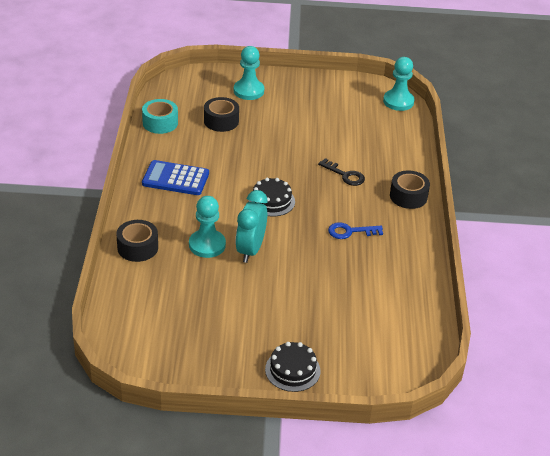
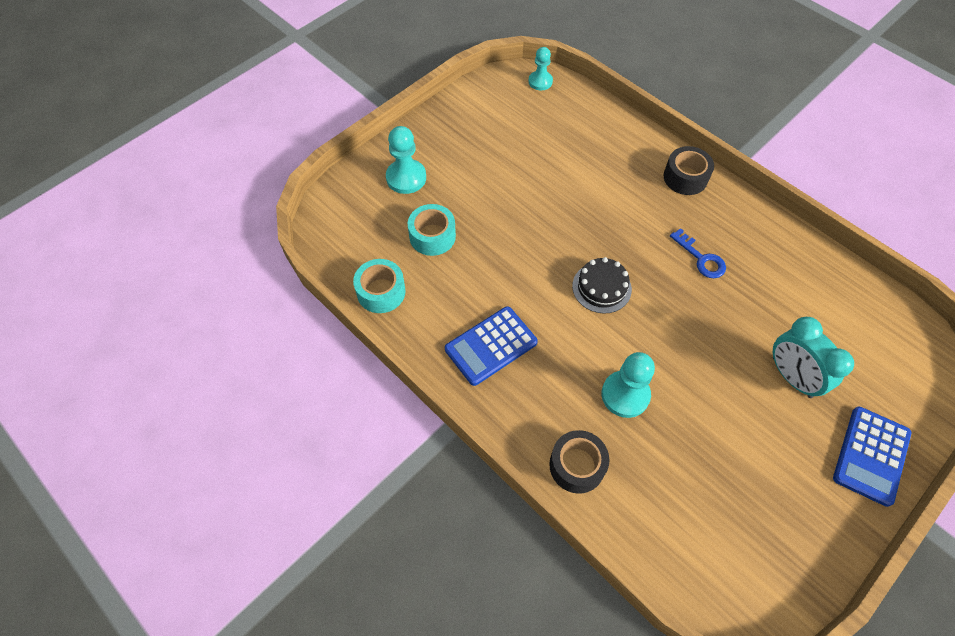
camera: 45 degrees left, 20 degrees up
black tape [204,97,239,132] -> turquoise tape [408,204,456,256]
turquoise clock [236,190,267,263] -> turquoise clock moved to [773,317,854,398]
black cake [265,342,321,392] -> blue calculator [833,406,911,507]
black key [318,158,365,186] -> none
blue key [328,222,383,239] -> blue key turned 75 degrees counterclockwise [670,228,726,278]
turquoise pawn [383,57,415,111] -> turquoise pawn [529,47,553,90], size x0.66

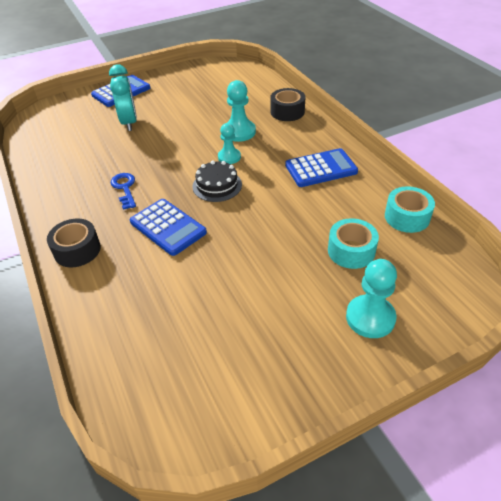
camera: 160 degrees left, 15 degrees down
turquoise pawn [529,47,553,90] -> turquoise pawn moved to [218,123,241,164]
none -> blue calculator [130,199,207,256]

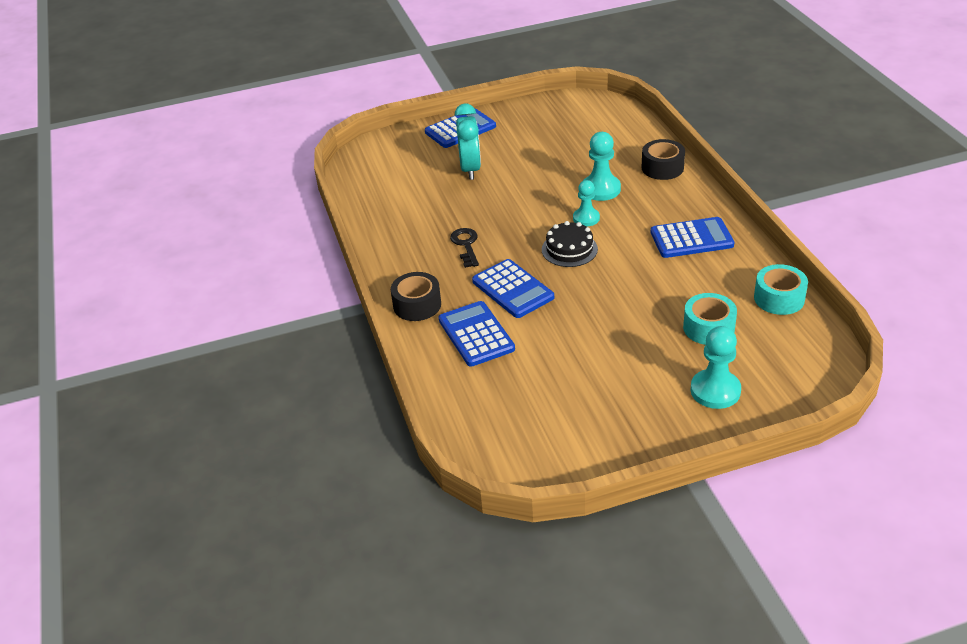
camera: 10 degrees right, 5 degrees down
blue key [110,173,136,210] -> black key [450,228,479,268]
none -> blue calculator [439,301,515,366]

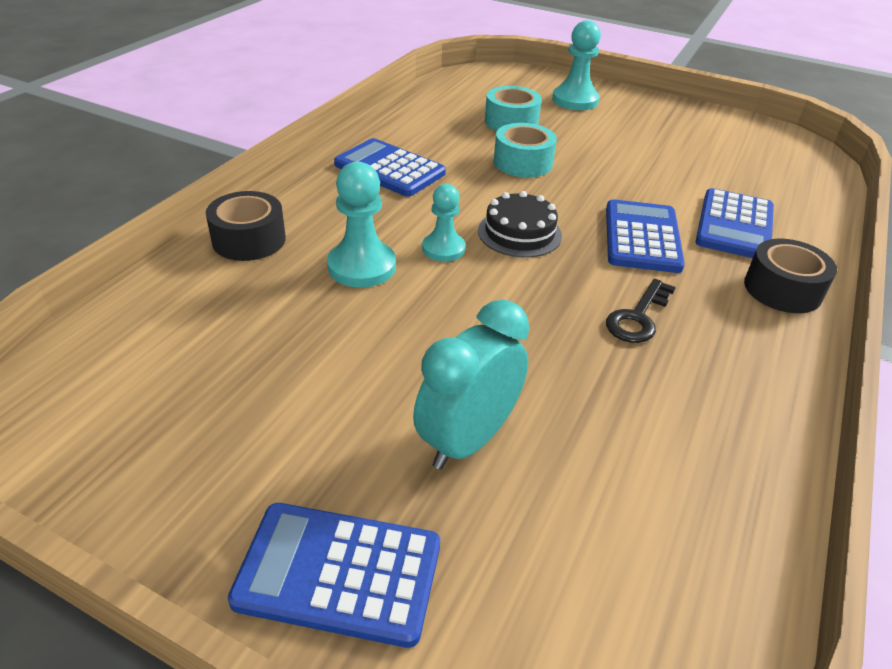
camera: 140 degrees left, 0 degrees up
turquoise tape [754,264,808,315] -> turquoise tape moved to [494,123,557,177]

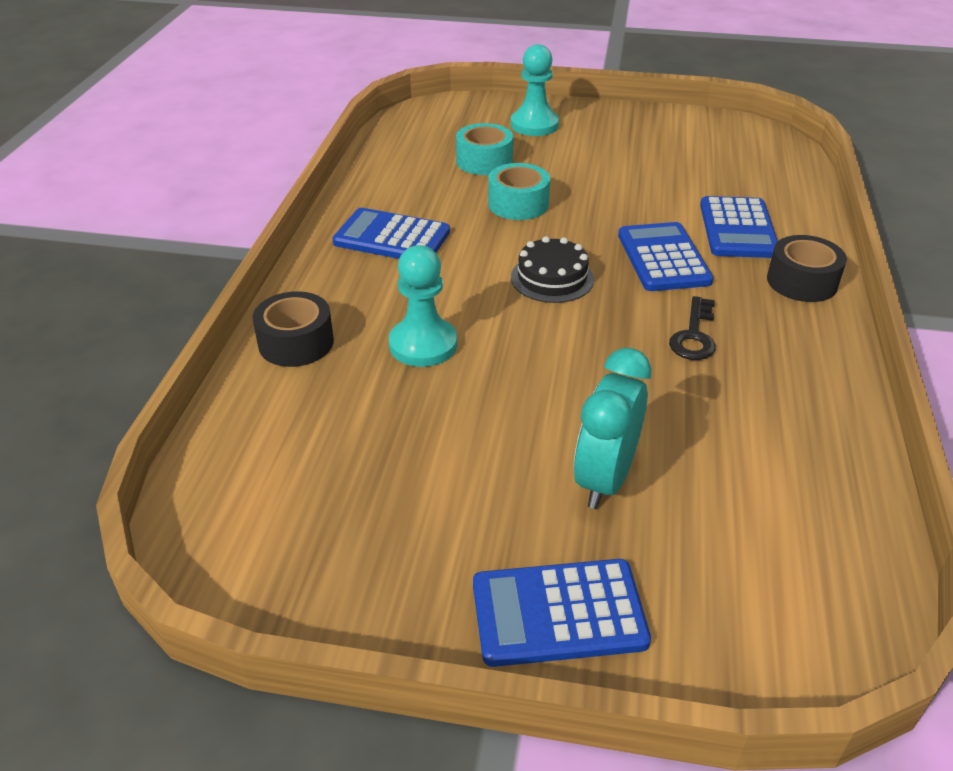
camera: 15 degrees left, 0 degrees up
turquoise pawn [422,184,465,262] -> none

